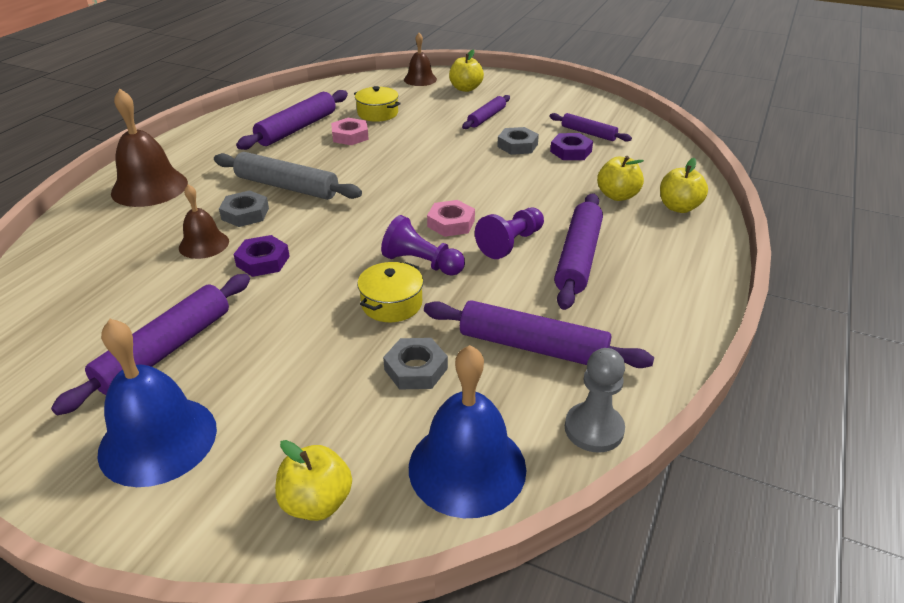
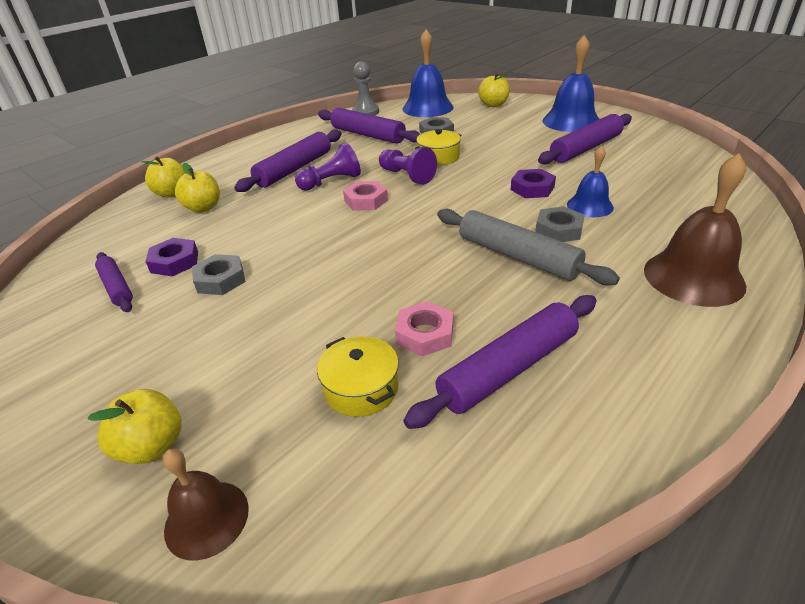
camera: 160 degrees left, 0 degrees up
brown bell [179,184,229,259] -> blue bell [567,146,614,217]
purple rolling pin [462,95,510,129] -> none

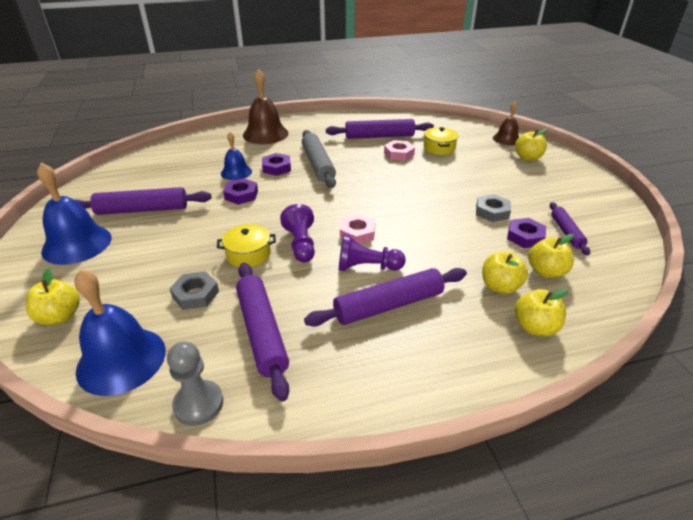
camera: 150 degrees left, 0 degrees up
grey nut [535,206,585,242] -> purple nut [262,153,291,176]
none -> yellow apple [528,234,574,278]

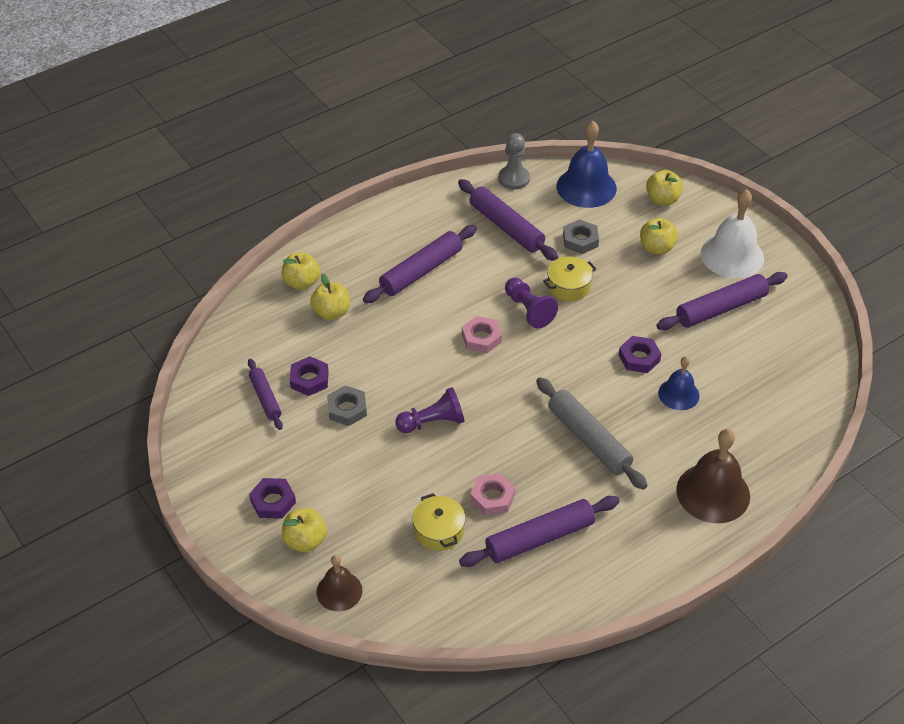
camera: 160 degrees right, 10 degrees up
blue bell [37,163,112,265] -> white bell [701,189,764,278]
purple nut [262,153,291,176] -> purple nut moved to [249,478,296,519]
purple pawn [339,234,406,271] -> purple pawn moved to [395,387,464,433]
yellow apple [528,234,574,278] -> yellow apple moved to [640,218,678,255]

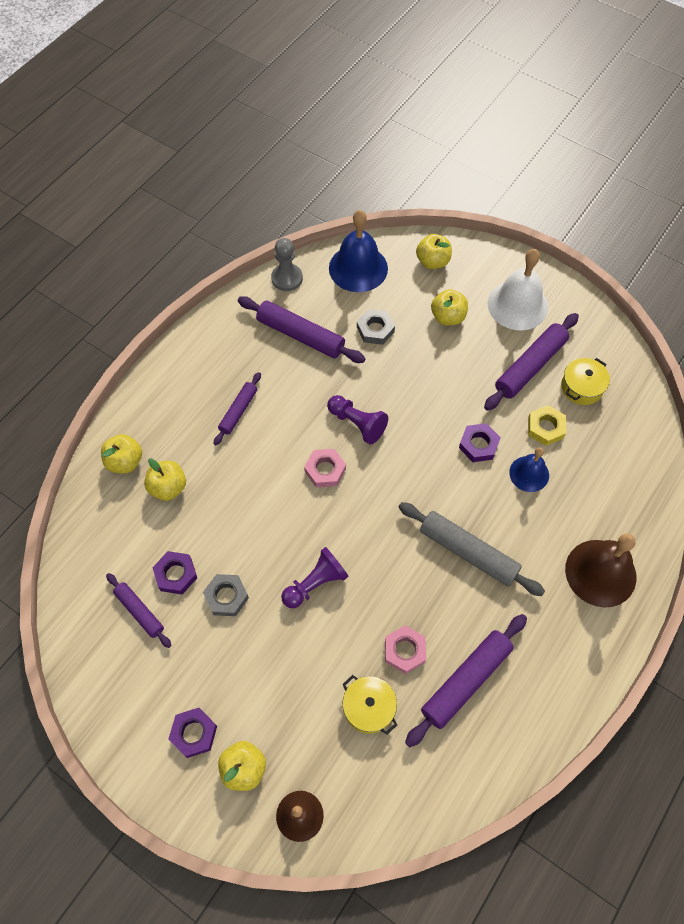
camera: 20 degrees left, 15 degrees up
purple rolling pin [363,225,477,303] -> purple rolling pin [214,372,261,445], size x0.60
yellow pot [543,256,596,301] -> yellow pot moved to [561,358,610,405]
none -> yellow nut [528,405,566,446]

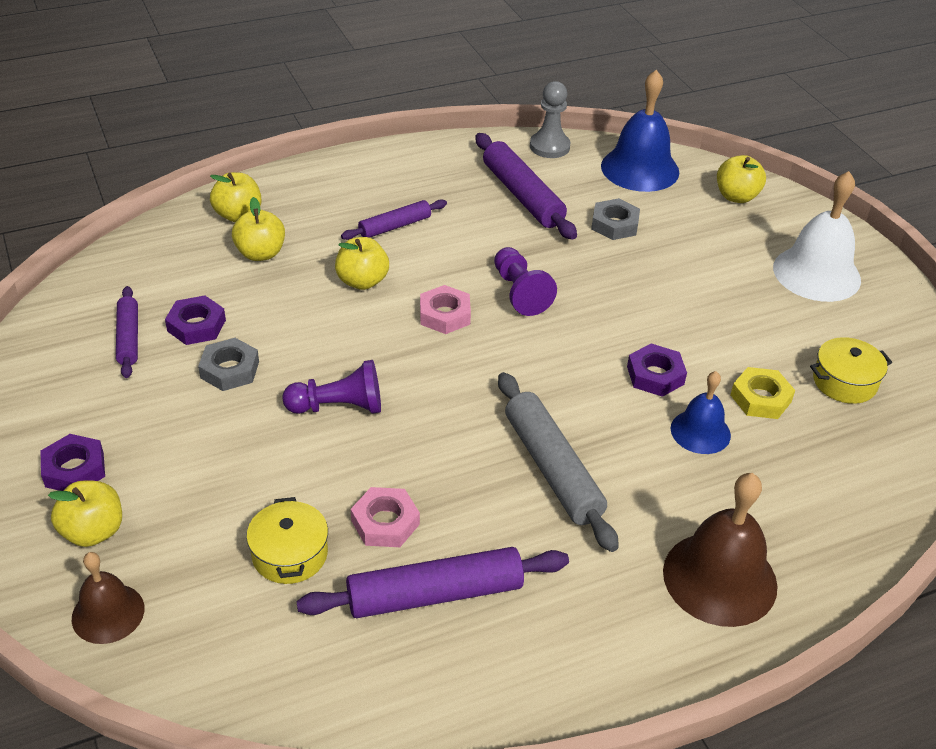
camera: 30 degrees right, 20 degrees down
yellow apple [431,289,468,326] -> yellow apple moved to [335,237,389,290]
purple rolling pin [484,313,579,411] -> none

